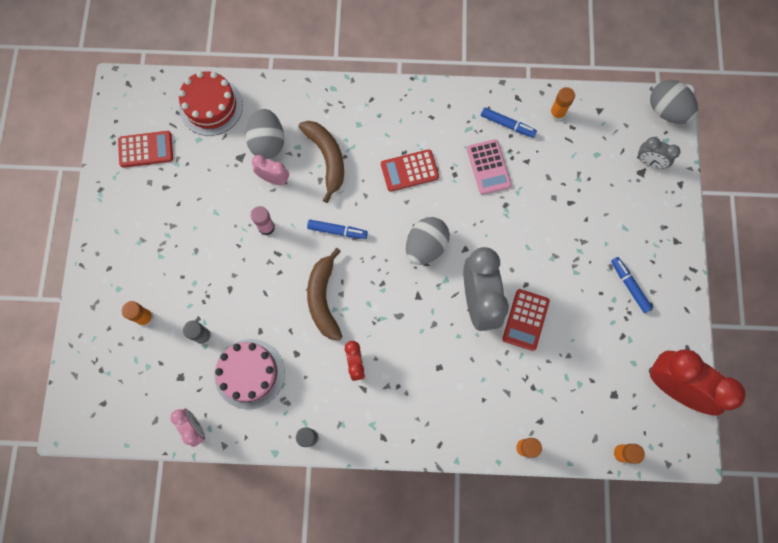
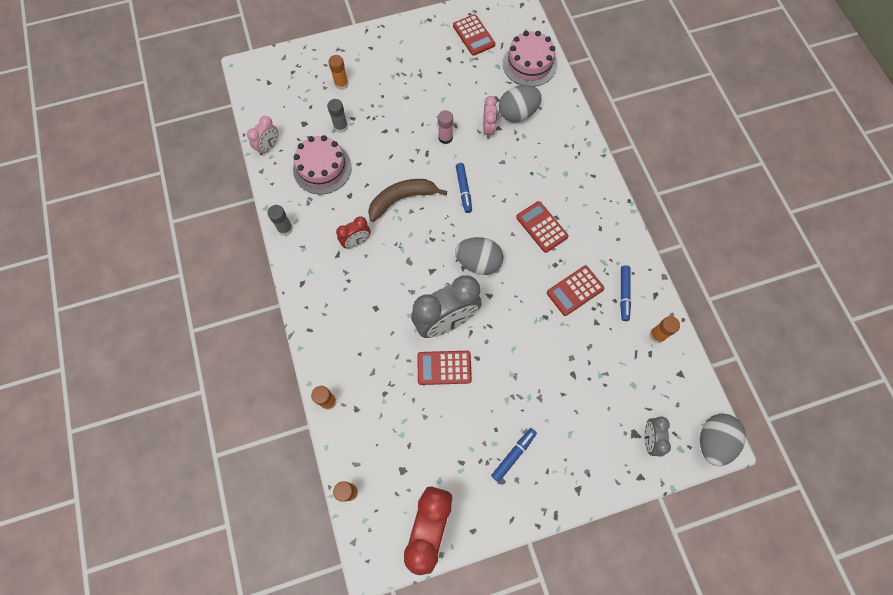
camera: 70 degrees right, 5 degrees down
red cake [179,71,243,136] -> pink cake [503,31,557,87]
brown banana [299,121,344,203] -> none
pink calculator [467,139,512,195] -> red calculator [547,266,605,316]

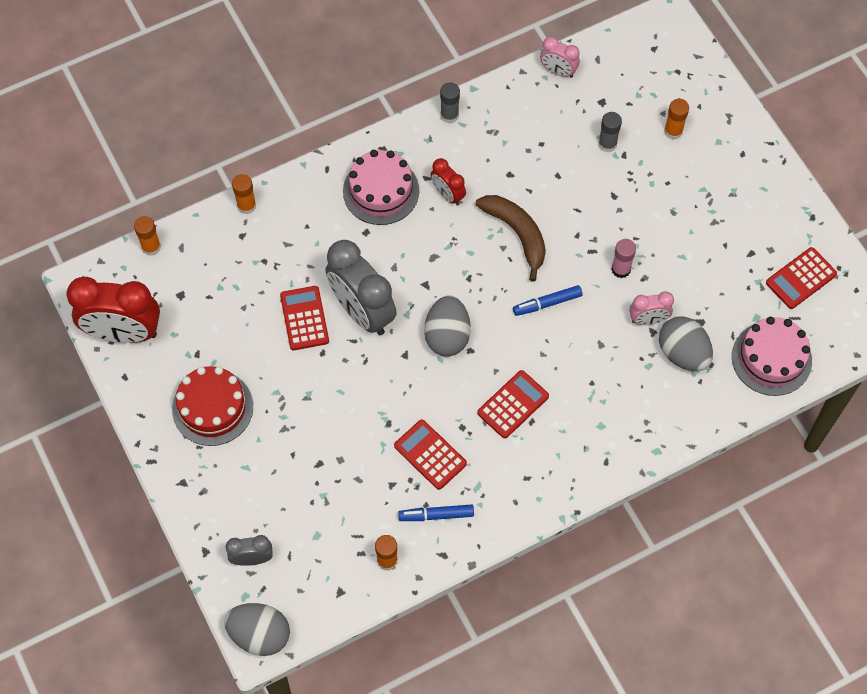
camera: 80 degrees right, 5 degrees down
pink cake [293,135,352,195] -> pink cake moved to [343,150,419,225]
blue marker [491,428,537,482] -> red cake [172,366,253,446]

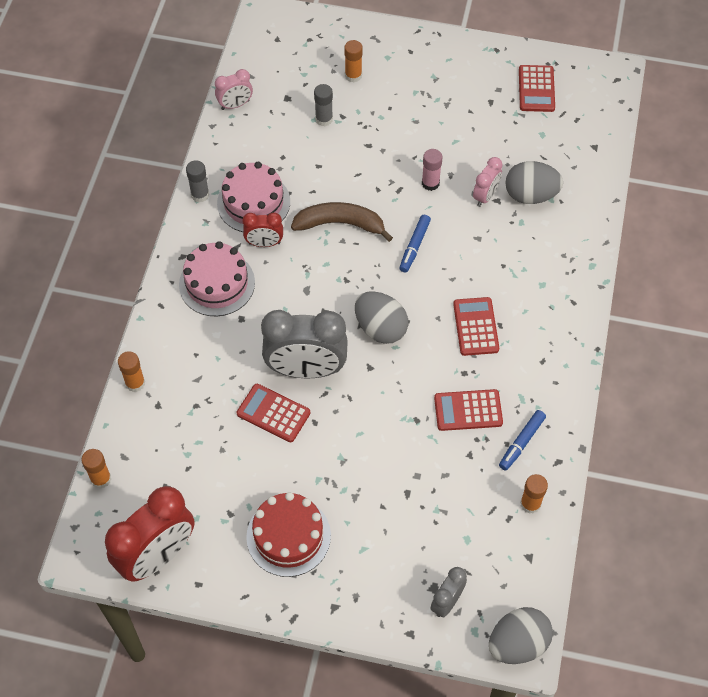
camera: 50 degrees left, 5 degrees down
pink cake [732,317,812,396] -> pink cake moved to [217,162,290,232]

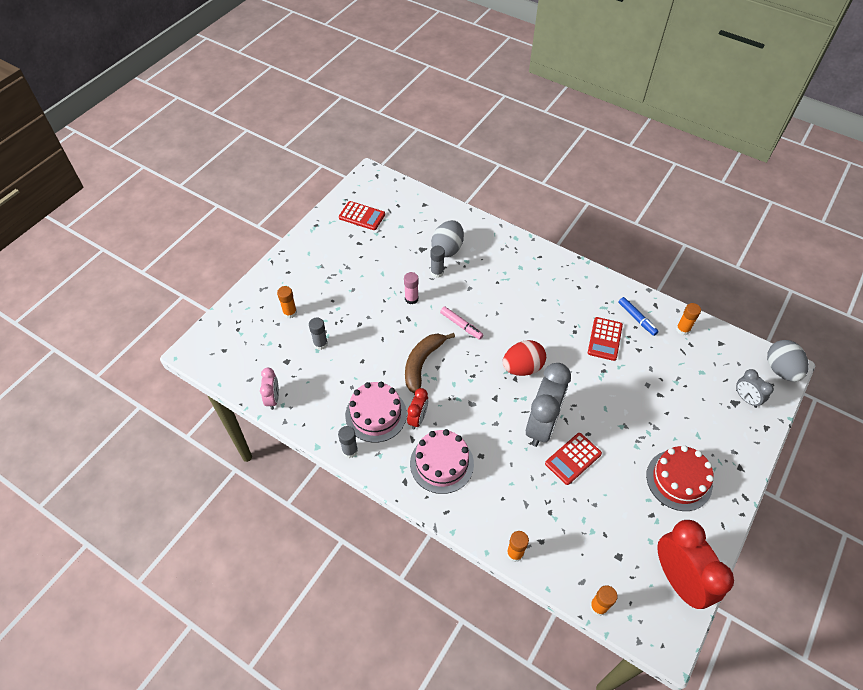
camera: 70 degrees left, 5 degrees down
grey egg [355,291,408,344] -> red egg [503,340,546,376]
blue marker [399,215,431,272] -> pink marker [440,306,484,340]
red calculator [453,297,499,356] -> none
pink clock [473,157,503,207] -> grey glue stick [431,246,445,278]

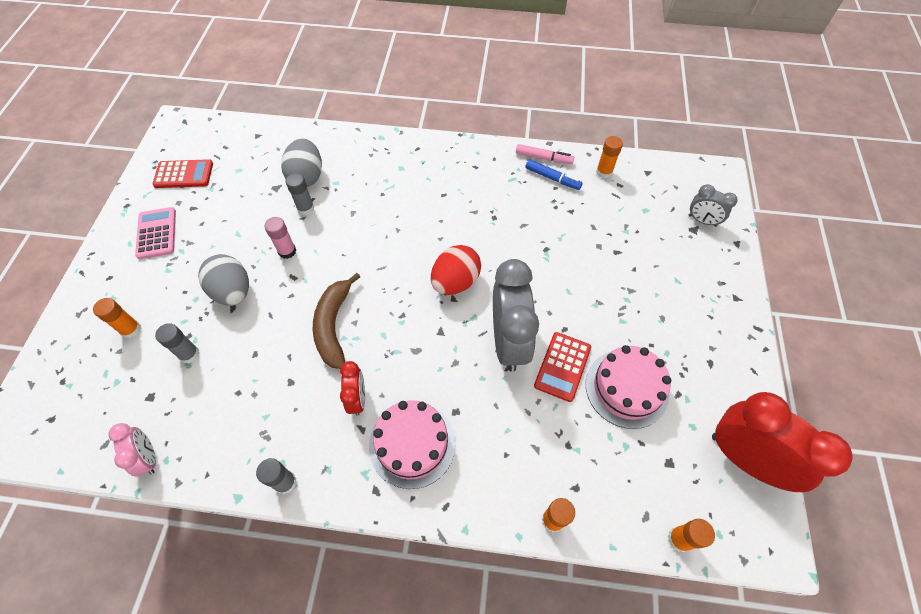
camera: 25 degrees left, 5 degrees up
pink cake [345,382,407,443] -> pink cake moved to [586,345,671,429]
pink marker [440,306,484,340] -> pink marker moved to [516,144,574,164]
red calculator [588,317,623,361] -> none
red cake [646,445,714,511] -> none
grey egg [767,340,809,382] -> grey egg moved to [198,254,249,305]
none -> pink calculator [135,207,176,259]

